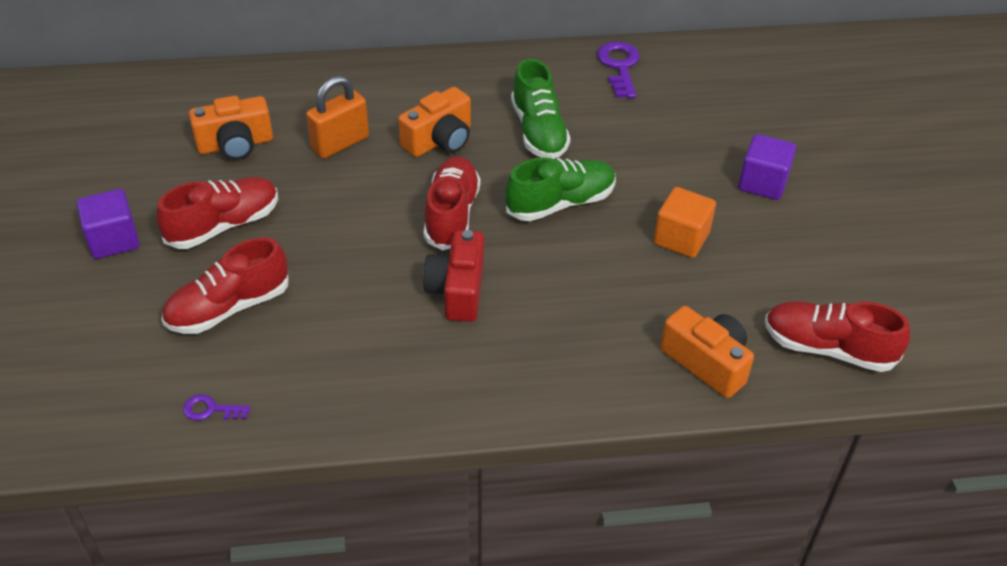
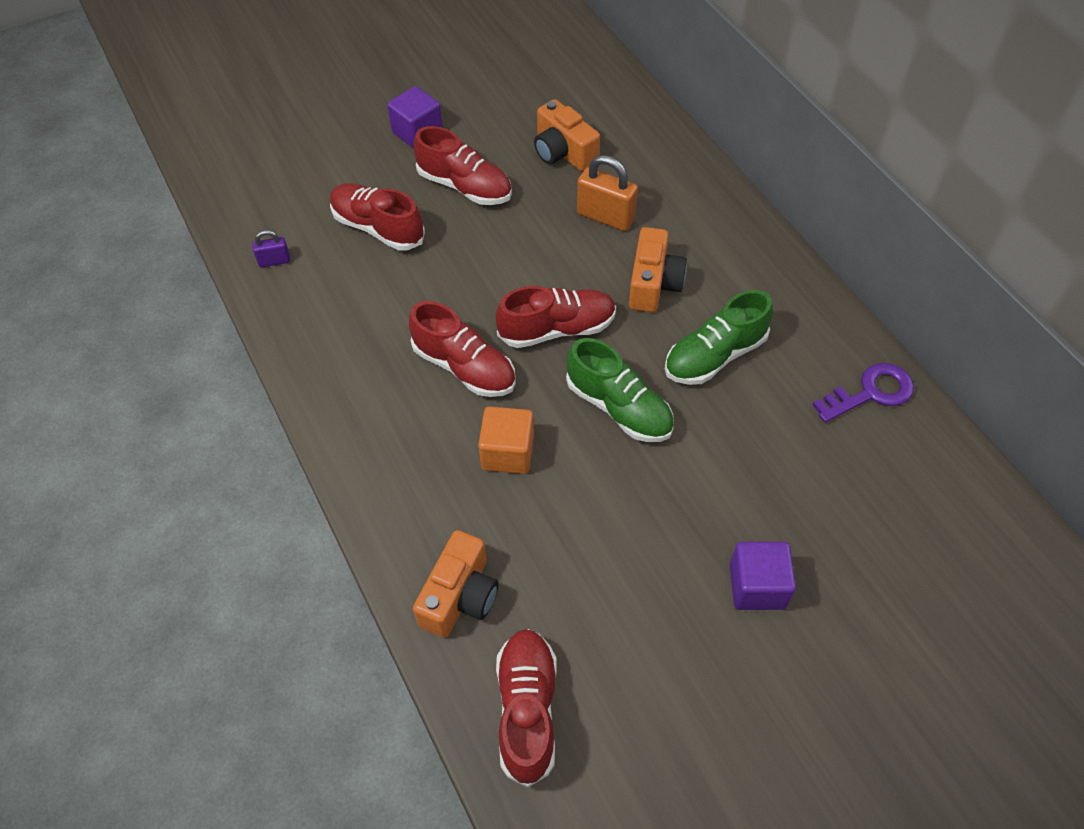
camera: 70 degrees right, 10 degrees up
purple key [183,394,251,421] -> purple padlock [252,230,291,267]
orange camera [398,87,471,157] -> orange camera turned 105 degrees counterclockwise [629,227,687,312]
red camera [423,230,484,322] -> red shoe [409,301,516,397]
orange cube [654,187,716,258] -> orange cube moved to [478,407,534,474]

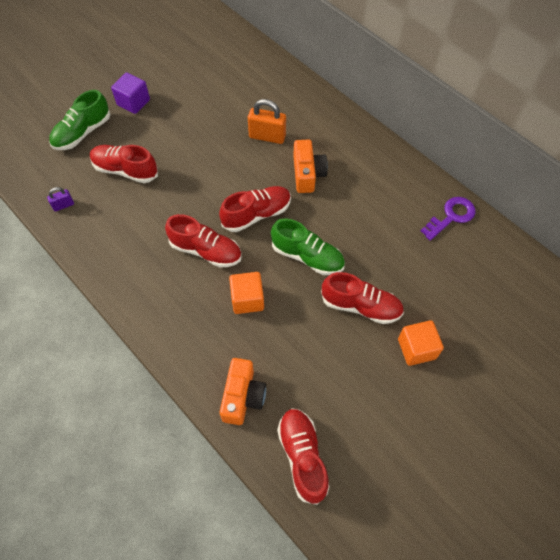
camera: 15 degrees left, 5 degrees up
red shoe [414,126,512,205] -> red shoe moved to [321,272,404,324]
orange camera [534,99,600,171] -> none
green shoe [665,290,773,385] -> green shoe moved to [49,90,111,150]
purple cube [730,542,796,610] -> orange cube [398,320,444,366]

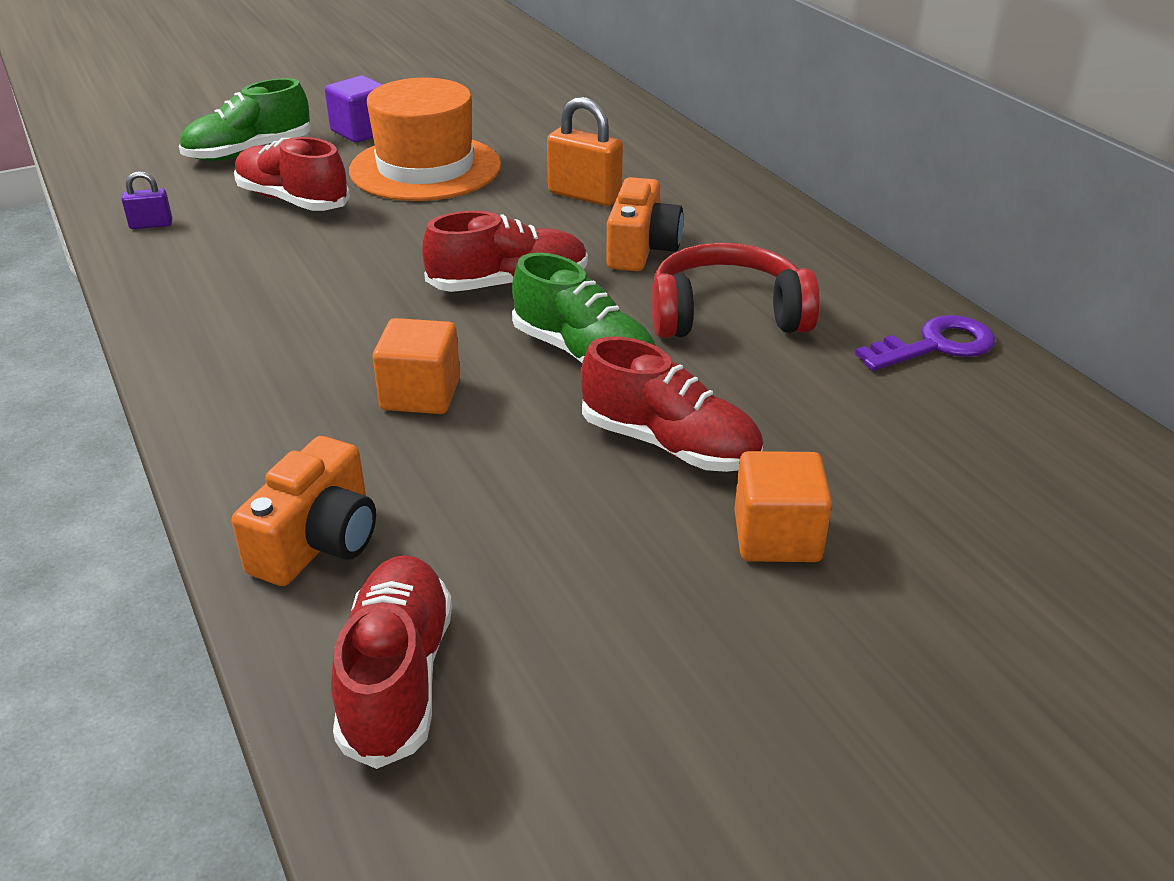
camera: 15 degrees right, 25 degrees down
red shoe [165,214,242,268] -> none
none -> orange hat [349,78,501,201]
none -> red headphones [651,243,820,338]

